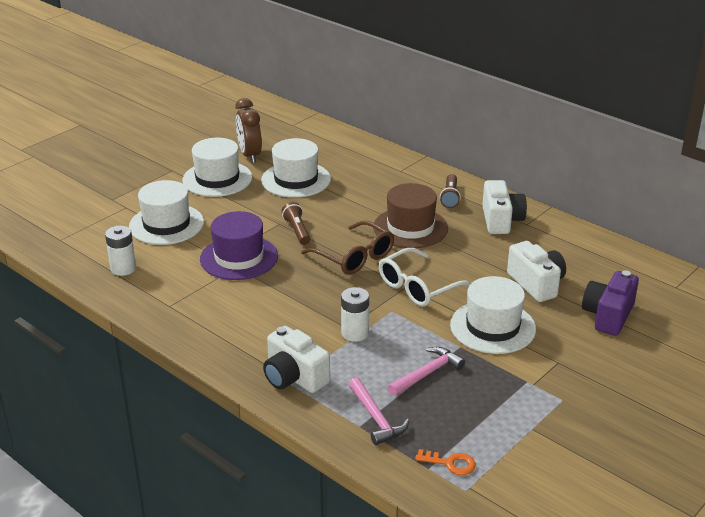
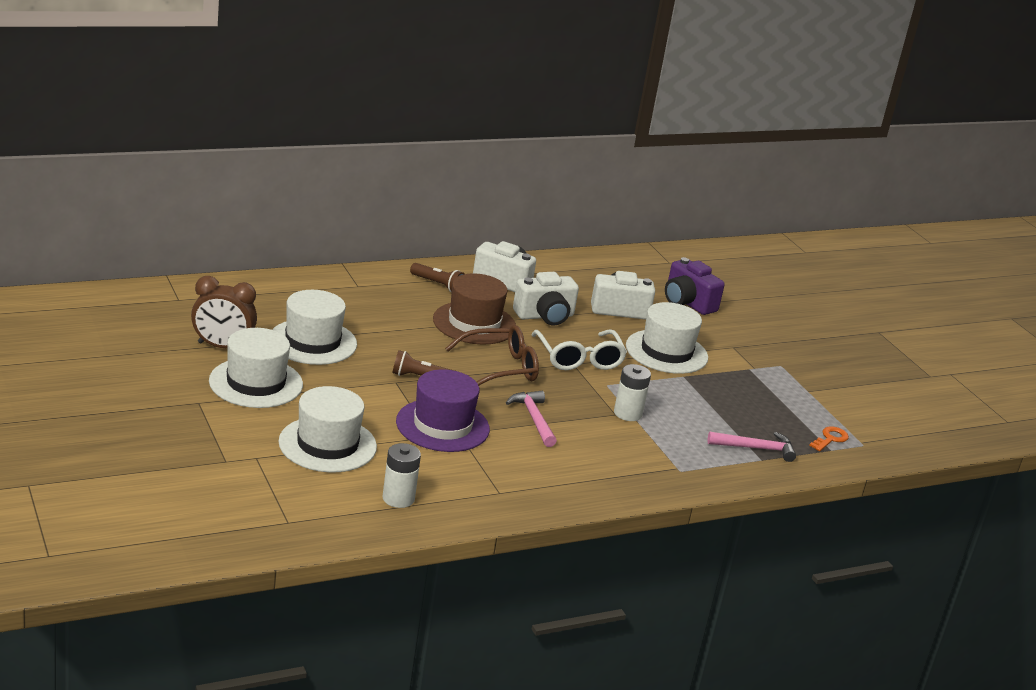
camera: 70 degrees left, 5 degrees down
white camera [263,326,330,393] -> white camera moved to [513,272,579,326]
pink hammer [388,347,465,396] -> pink hammer moved to [506,391,557,447]

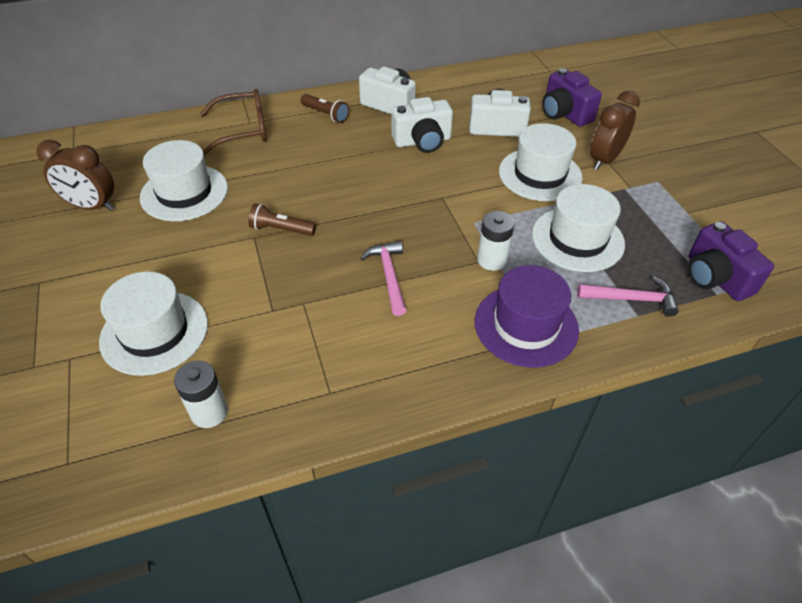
camera: 10 degrees right, 20 degrees up
white hat [209,328,303,408] -> white hat moved to [532,184,625,272]
purple hat [396,369,490,452] -> purple hat moved to [475,265,579,368]
brown hat [433,274,516,344] -> none
brown glasses [445,325,539,386] -> brown glasses moved to [199,89,267,155]
white glasses [532,330,627,370] -> none
orange key [809,426,849,451] -> purple camera [688,221,774,301]
none -> brown clock [590,91,640,170]

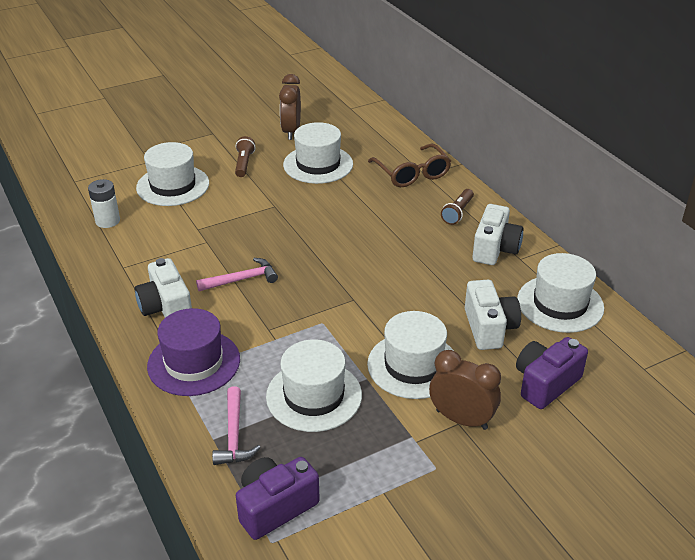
camera: 80 degrees right, 10 degrees down
brown flashlight [248,204,316,236] -> brown flashlight moved to [235,136,255,177]
white camera [392,97,453,153] -> white camera moved to [135,258,192,318]
white battery [477,211,515,271] -> none
none -> white hat [517,253,604,333]

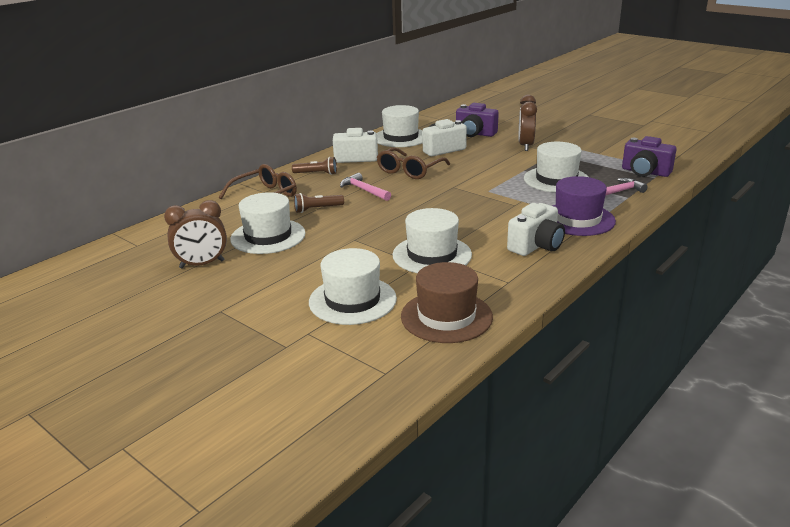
camera: 110 degrees left, 10 degrees down
white battery [88,179,120,228] -> brown hat [401,262,493,343]
pink hammer [196,258,278,291] -> pink hammer moved to [340,173,391,201]
brown flashlight [235,136,255,177] -> brown flashlight moved to [294,193,344,213]
white hat [367,311,454,399] -> white hat moved to [392,208,472,273]
none -> brown glasses [377,147,450,179]

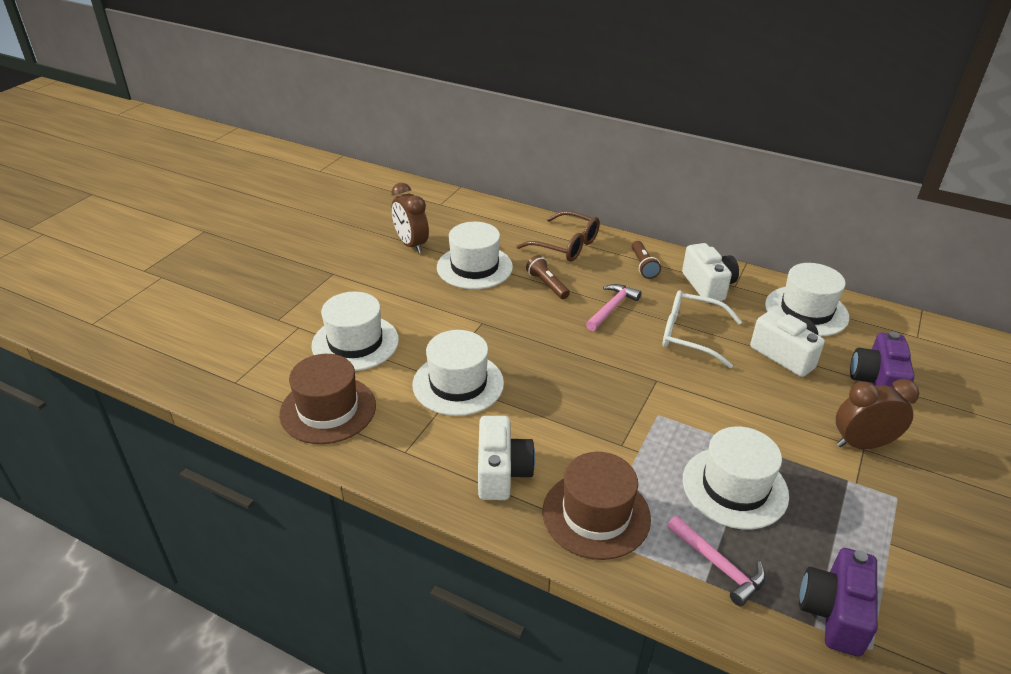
camera: 75 degrees right, 10 degrees up
brown glasses [377,147,450,179] -> white glasses [663,291,742,368]
white camera [507,203,565,256] -> white camera turned 120 degrees counterclockwise [478,416,535,500]
purple hat [552,176,616,236] -> brown hat [543,452,651,560]

